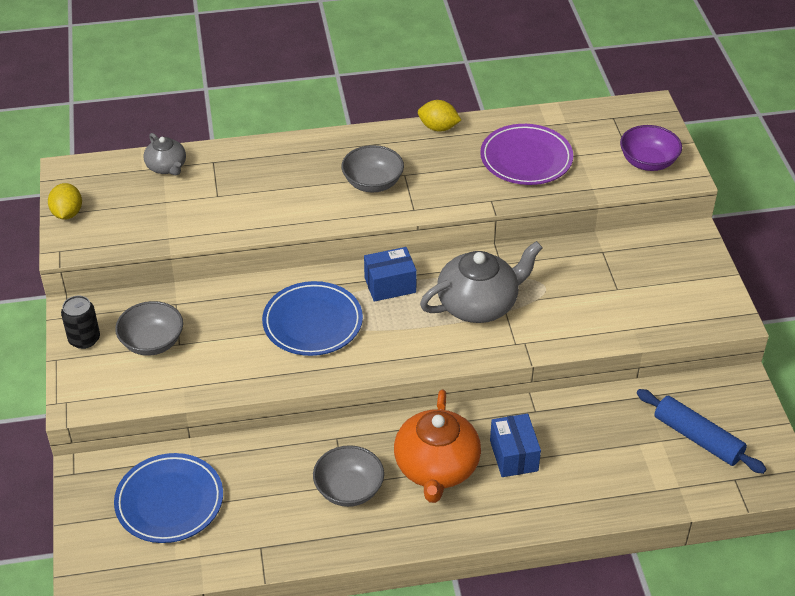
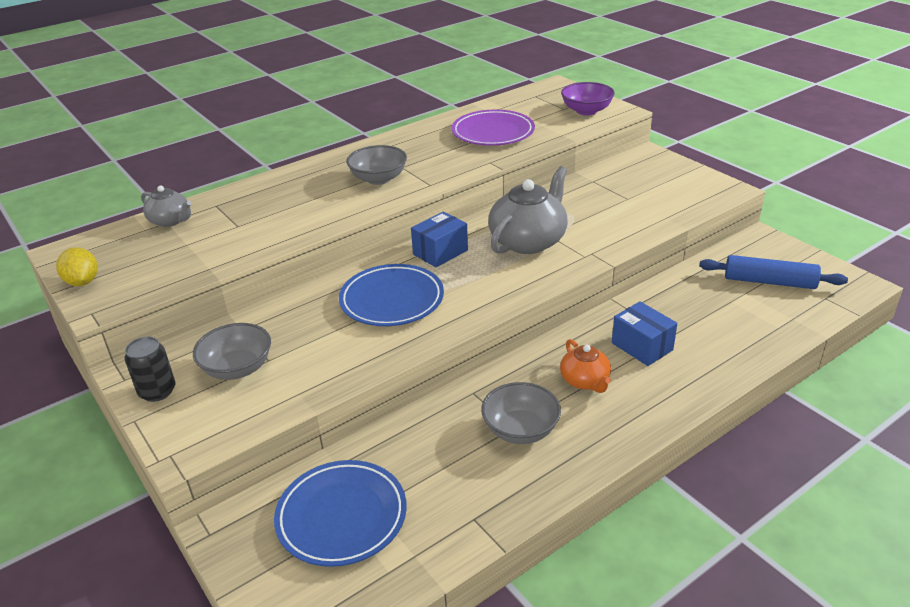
camera: 25 degrees left, 10 degrees down
orange teapot [394,389,481,503] -> orange teapot [560,339,611,393], size x0.55
yellow lemon [418,100,461,131] -> none

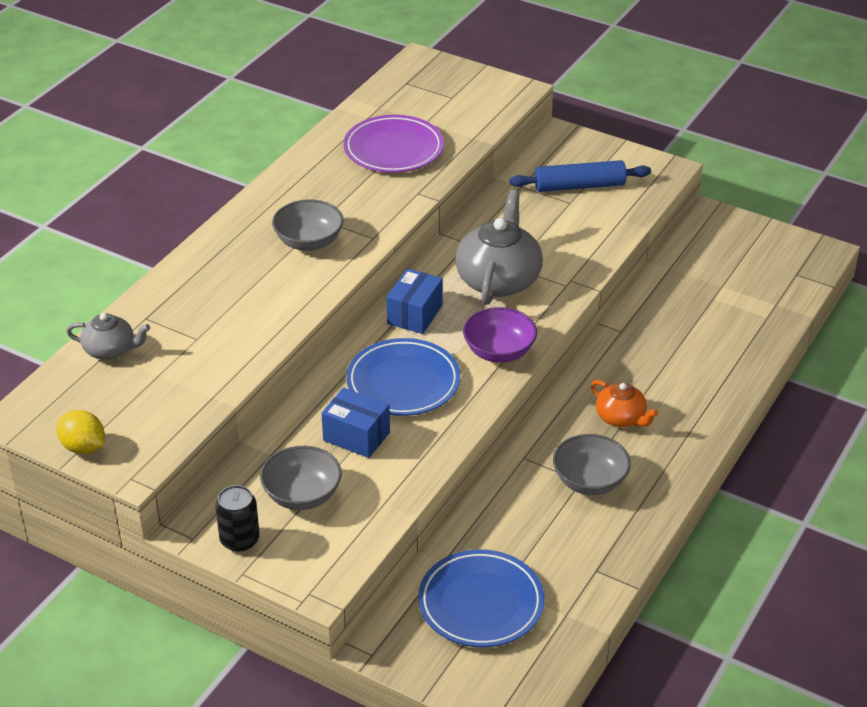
camera: 25 degrees left, 5 degrees up
purple bowl [561,82,615,115] -> purple bowl moved to [463,307,537,363]
blue box [612,301,677,366] -> blue box moved to [322,388,390,458]
blue rolling pin [699,255,848,289] -> blue rolling pin moved to [509,160,651,192]

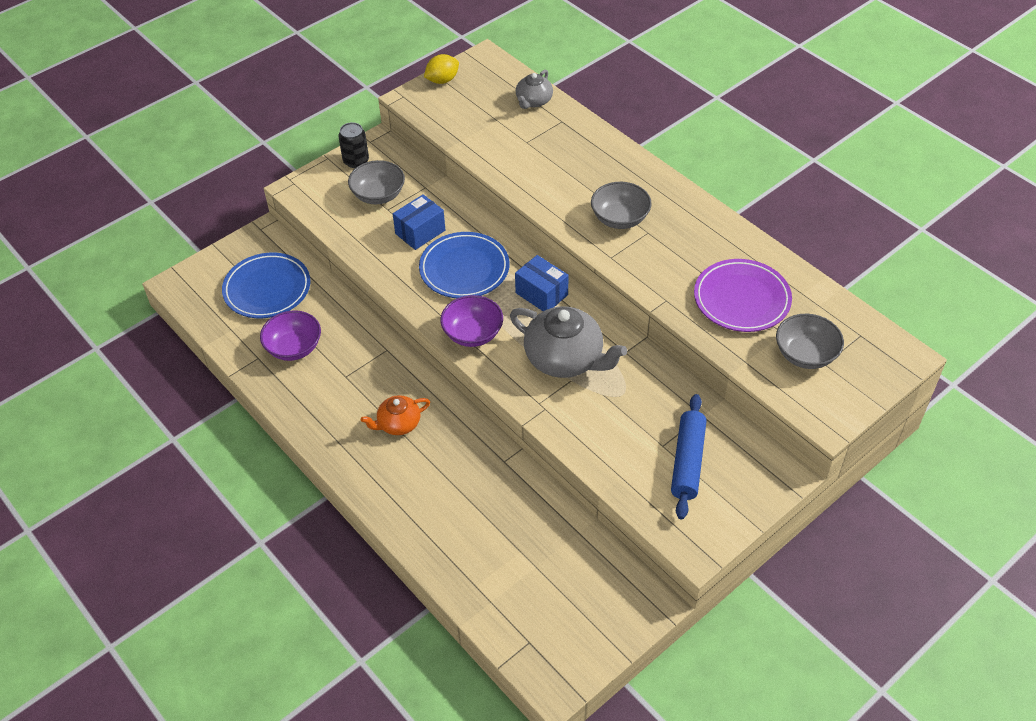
camera: 110 degrees right, 10 degrees up
grey bowl [553,434,631,495] -> grey bowl moved to [776,314,844,369]
none -> purple bowl [260,310,321,361]

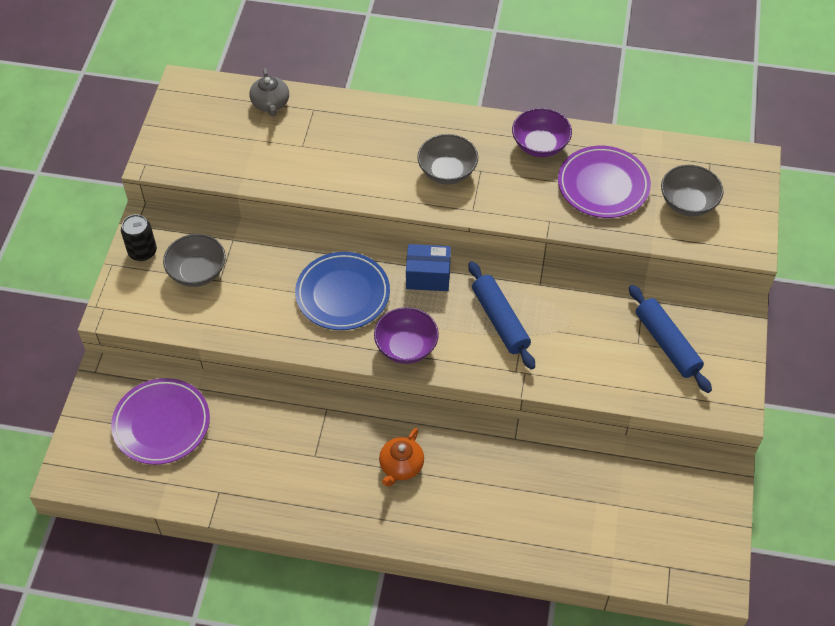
camera: 40 degrees left, 5 degrees up
blue plate [222,253,310,318] -> purple plate [111,378,210,465]
purple bowl [260,310,321,361] -> purple bowl moved to [512,108,572,157]
blue box [393,194,445,250] -> none
yellow lemon [424,54,459,84] -> none
grey teapot [510,306,627,378] -> blue rolling pin [468,261,535,370]

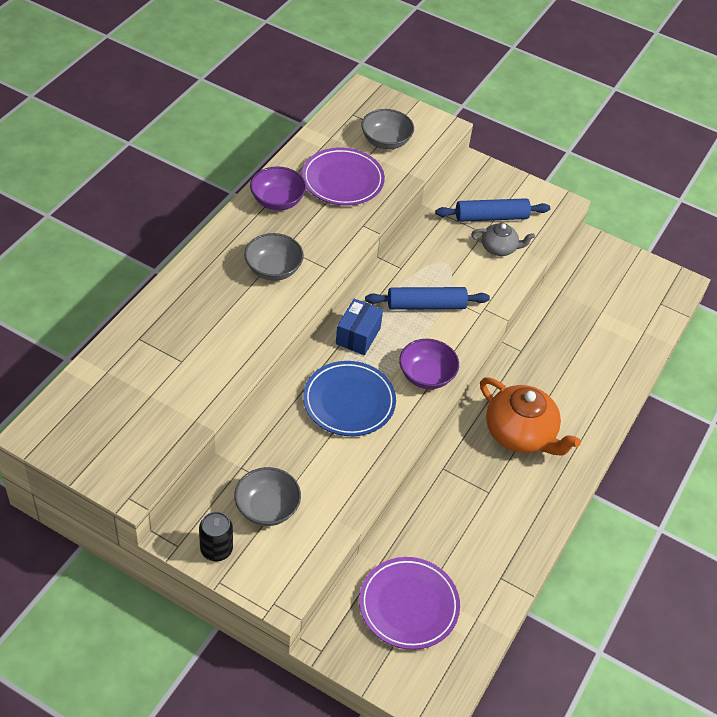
camera: 75 degrees left, 5 degrees down
grey teapot [249,68,289,117] -> grey teapot moved to [471,223,535,256]
orange teapot [379,428,424,487] -> orange teapot [480,377,581,456], size x1.81

